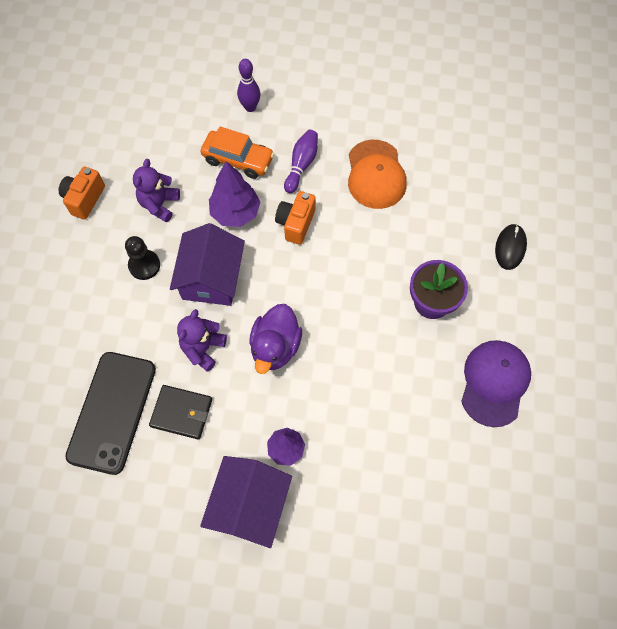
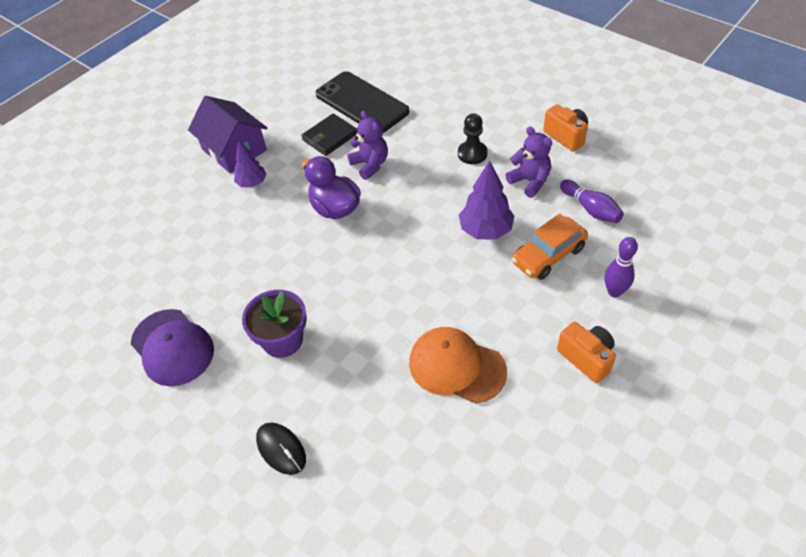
camera: 125 degrees right, 15 degrees down
purple house [170,223,245,306] -> none
orange camera [275,191,316,245] -> orange camera moved to [557,322,616,383]
purple bowling pin [284,130,318,193] -> purple bowling pin moved to [560,180,624,223]

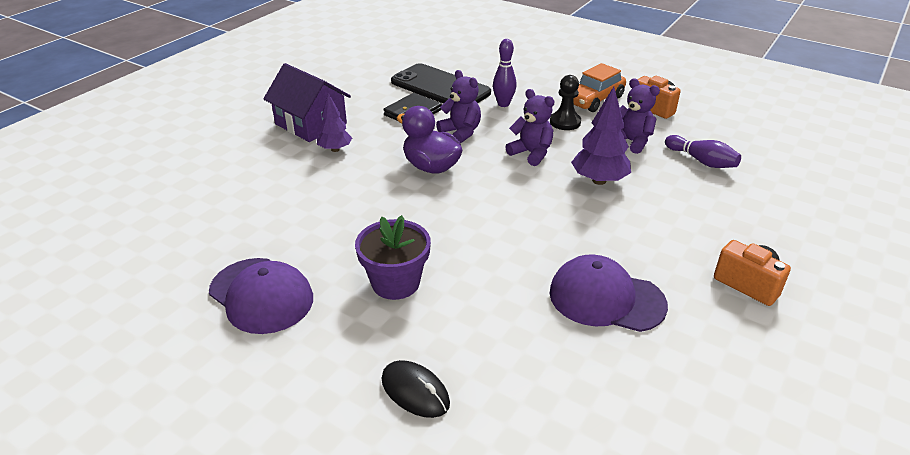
camera: 10 degrees left, 15 degrees down
orange cap [409,327,507,404] -> purple cap [549,254,668,332]
orange car [511,214,588,280] -> orange car moved to [573,63,626,112]
purple bowling pin [605,237,638,297] -> purple bowling pin moved to [493,39,516,107]
none -> purple teddy bear [505,89,554,166]

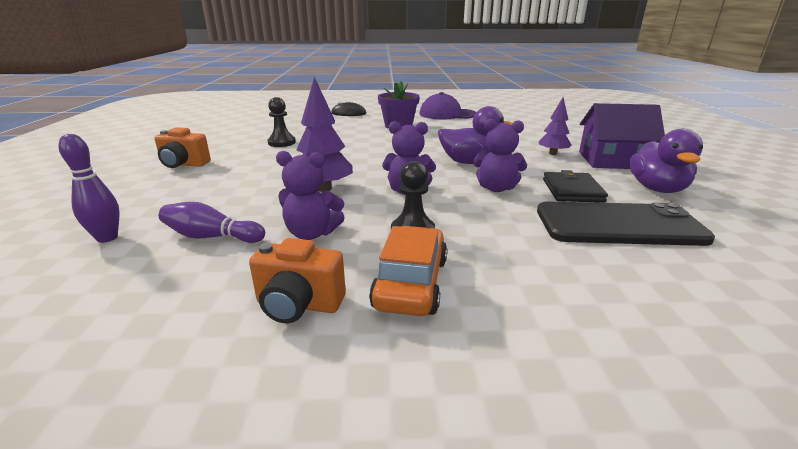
camera: 145 degrees right, 10 degrees down
purple bowling pin [493,39,516,107] -> purple bowling pin moved to [58,134,120,243]
purple cap [549,254,668,332] -> black pawn [268,97,296,147]
none -> purple duck [629,129,703,193]

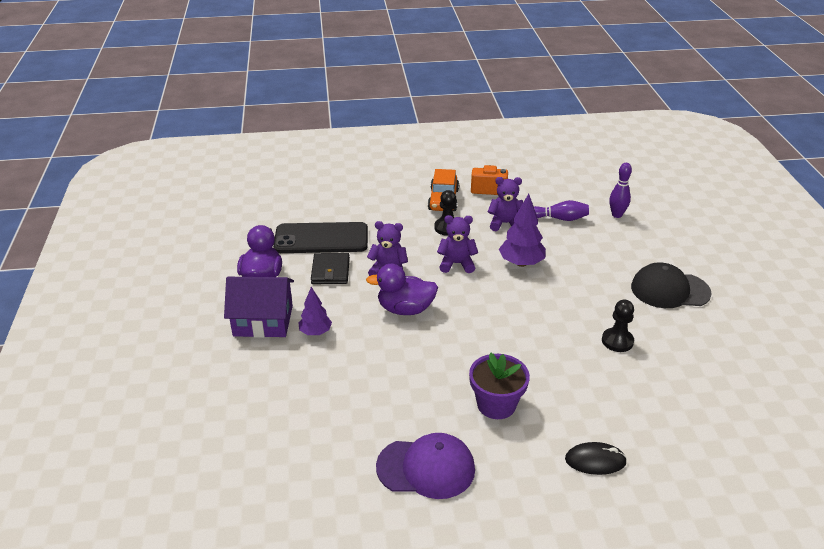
camera: 175 degrees right, 10 degrees up
orange camera [154,127,211,168] -> black cap [631,263,712,308]

